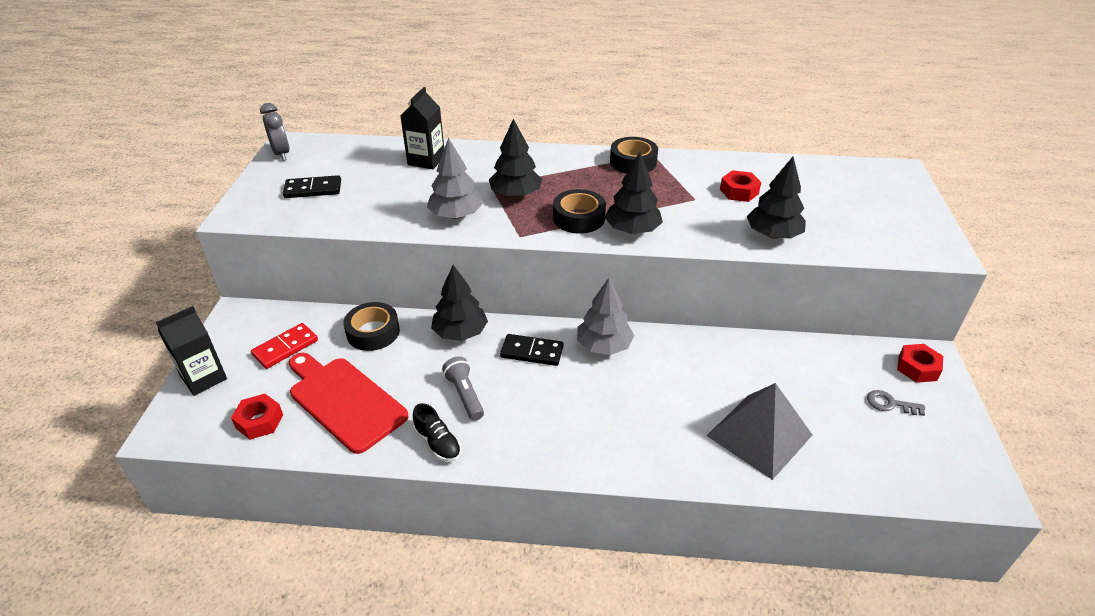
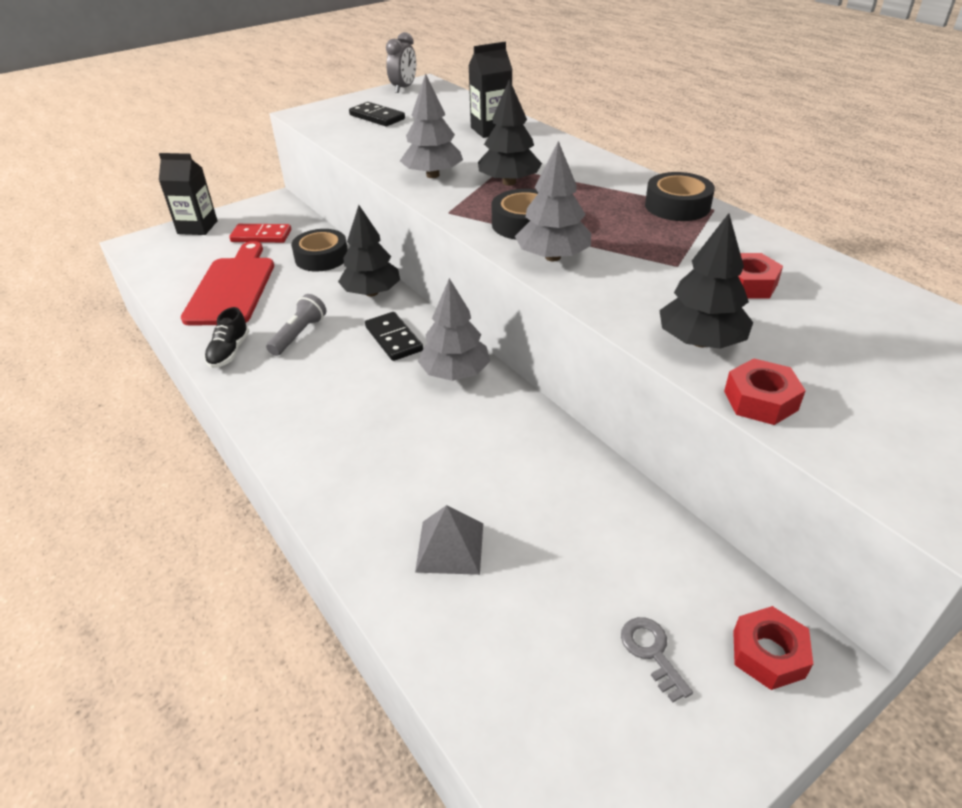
camera: 50 degrees right, 0 degrees up
red nut [231,394,283,440] -> red nut moved to [724,358,806,425]
black tree [605,152,663,234] -> grey tree [515,141,591,261]
grey pyramid [707,383,812,480] -> grey pyramid [415,505,483,575], size x0.59

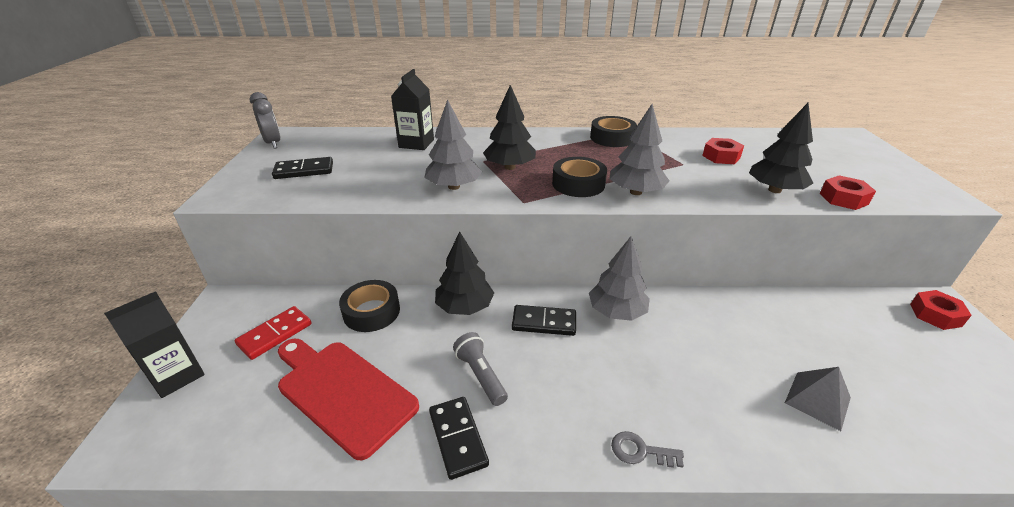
camera: 55 degrees left, 5 degrees down
black shoe [204,307,250,368] -> black domino [429,397,489,480]
grey key [621,617,693,703] -> grey key moved to [611,431,684,468]

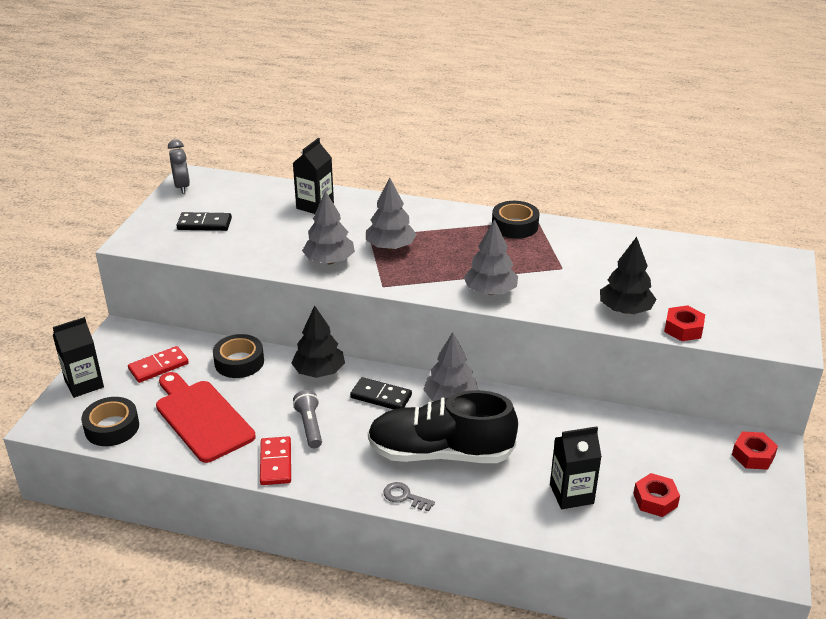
camera: 15 degrees right, 0 degrees up
black domino [429,397,489,480] -> red domino [260,436,291,485]
black tree [483,85,536,170] -> grey tree [366,177,417,250]
black tape [552,157,607,197] -> black tape moved to [81,397,139,446]
red nut [702,138,744,164] -> red nut moved to [633,473,680,517]
grey pyramid [785,367,851,431] -> black carton [550,426,602,509]
none -> black shoe [368,390,518,463]

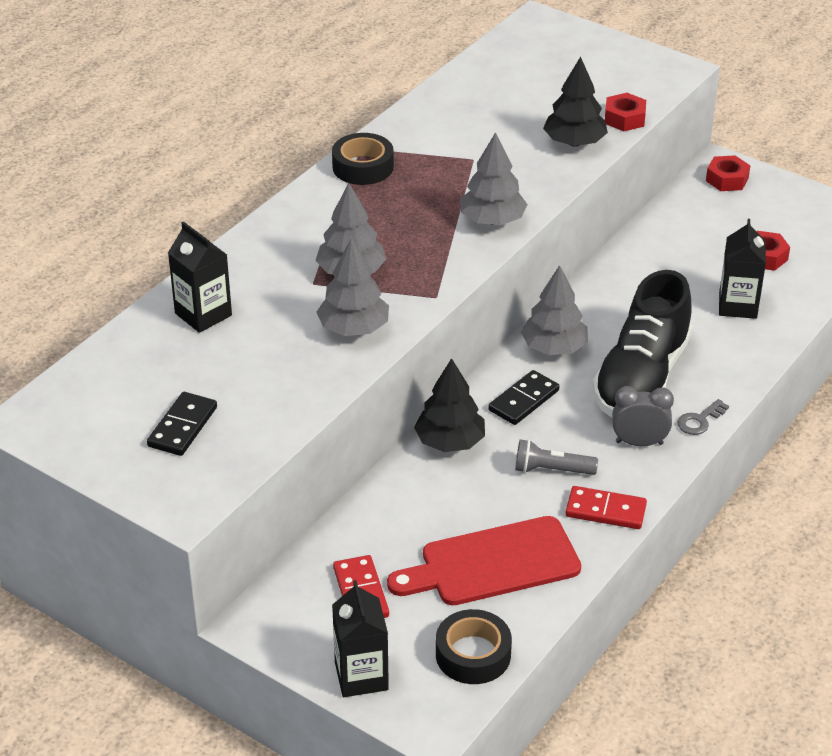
camera: 70 degrees left, 5 degrees up
grey clock [168,139,190,194] -> grey clock moved to [612,386,674,446]
black tape [213,334,264,378] -> none

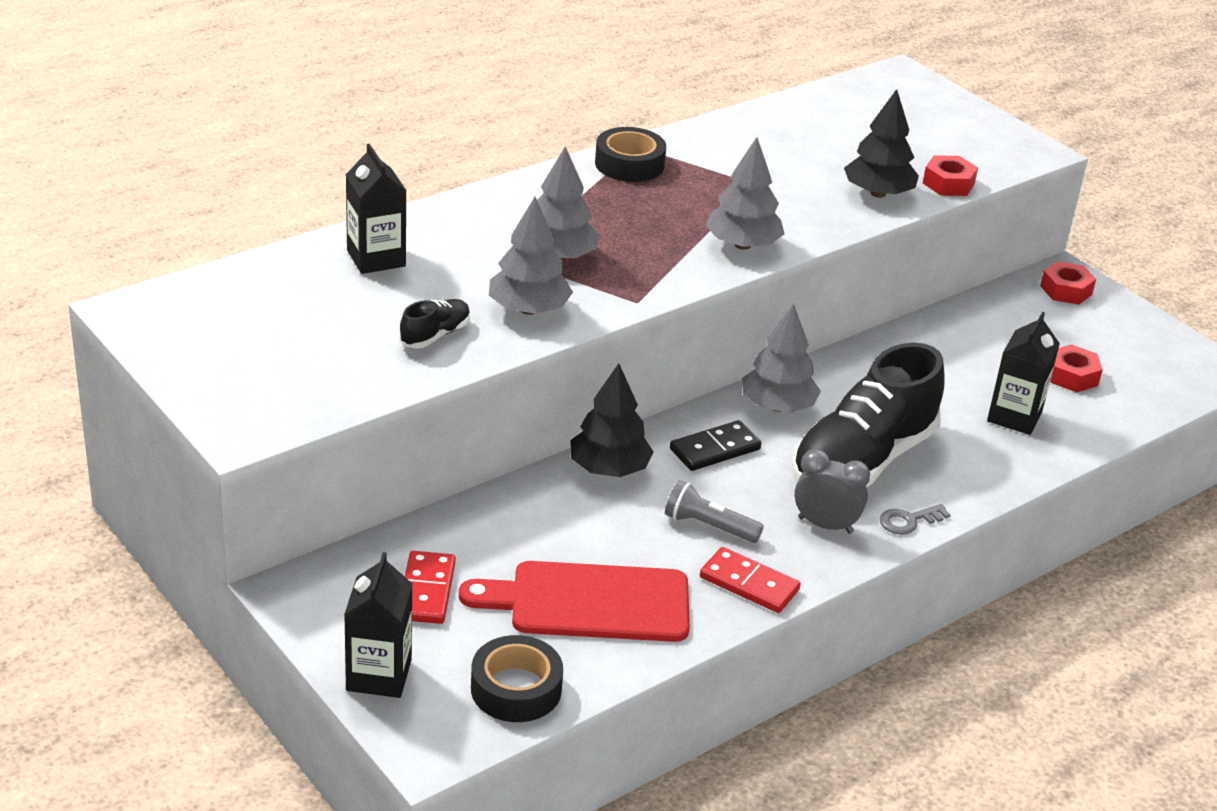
camera: 15 degrees right, 5 degrees down
black domino [147,392,217,456] -> none
none -> black shoe [399,299,470,349]

